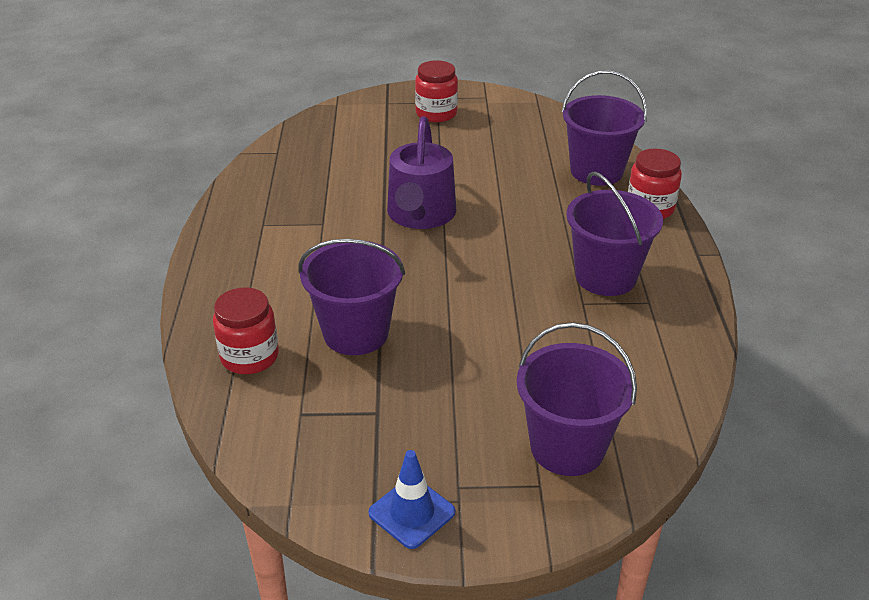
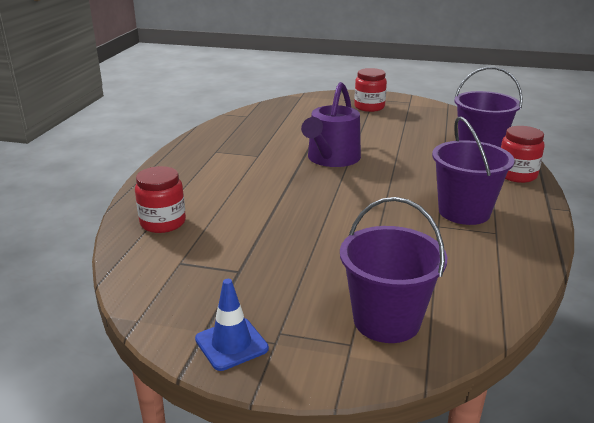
camera: 15 degrees right, 10 degrees down
purple bucket [299,239,405,355] -> none

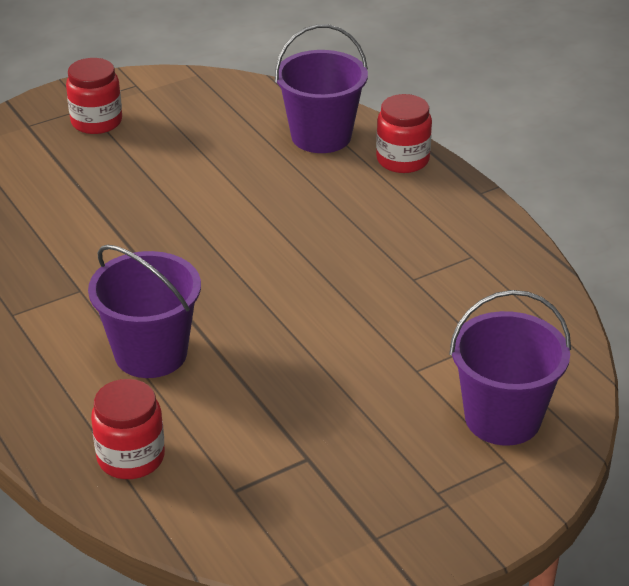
camera: 45 degrees left, 10 degrees up
blue traffic cone [195,279,269,371] -> none
purple watering can [301,82,361,167] -> none
purple bucket [432,116,514,225] -> purple bucket moved to [88,245,201,378]

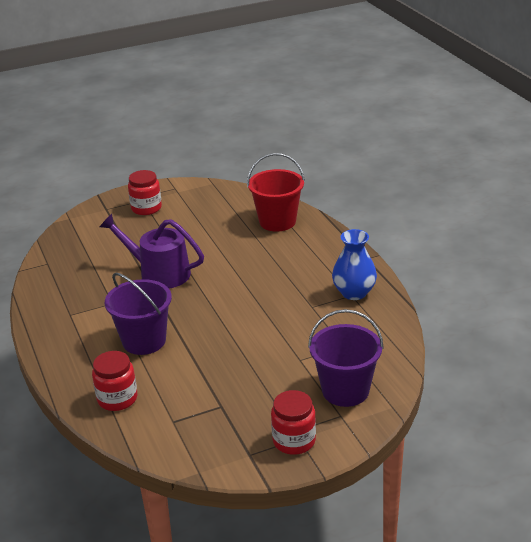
camera: 10 degrees right, 5 degrees down
purple bucket [275,24,368,153] -> red bucket [247,153,305,232]
red jar [376,94,432,173] -> red jar moved to [271,390,316,455]
none -> purple watering can [100,214,204,289]
none -> blue vase [332,229,377,300]

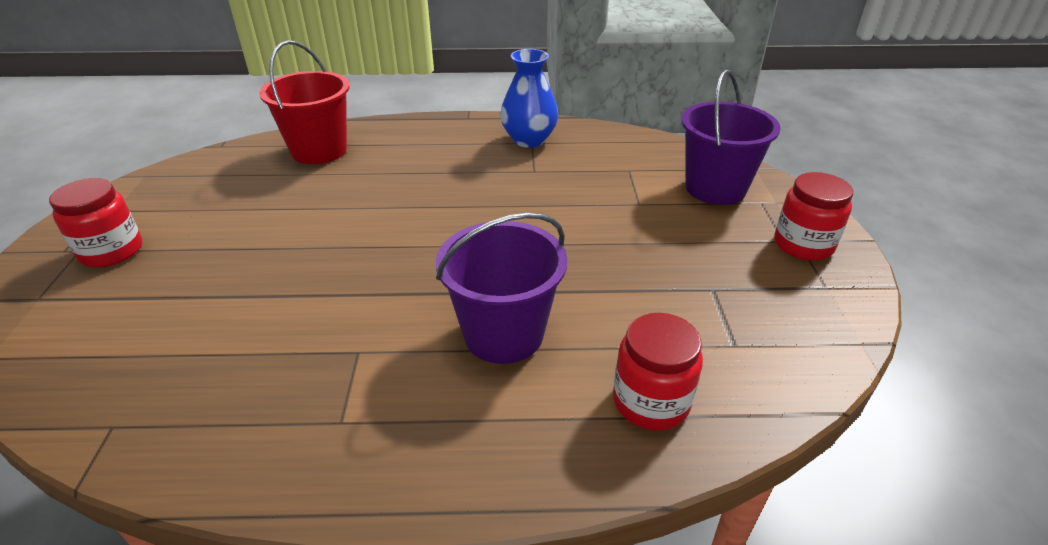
camera: 70 degrees left, 5 degrees up
purple watering can [100,214,204,289] -> none

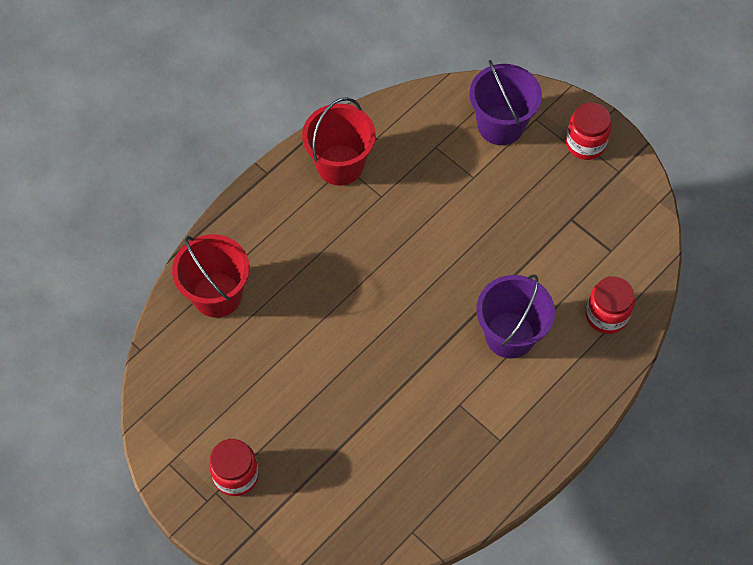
camera: 45 degrees left, 25 degrees up
blue vase [500,49,559,148] -> red bucket [302,97,376,186]

